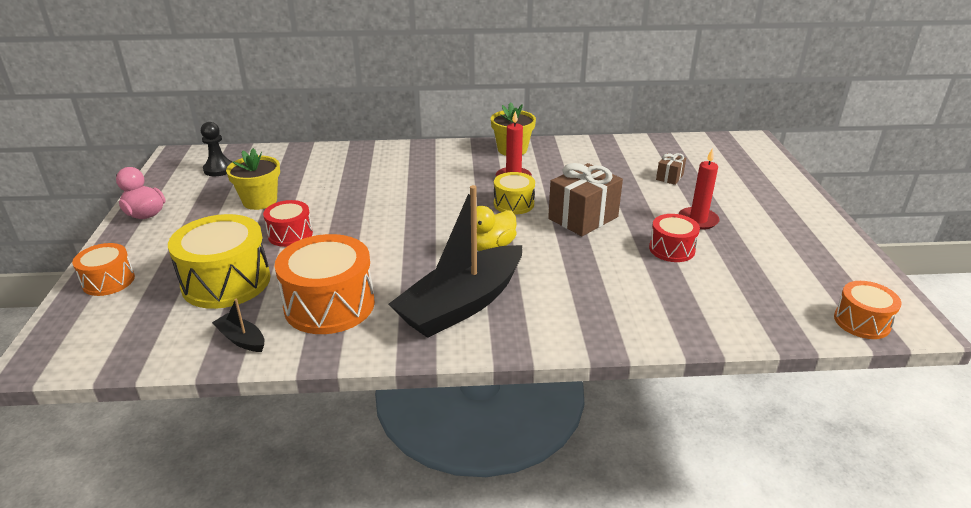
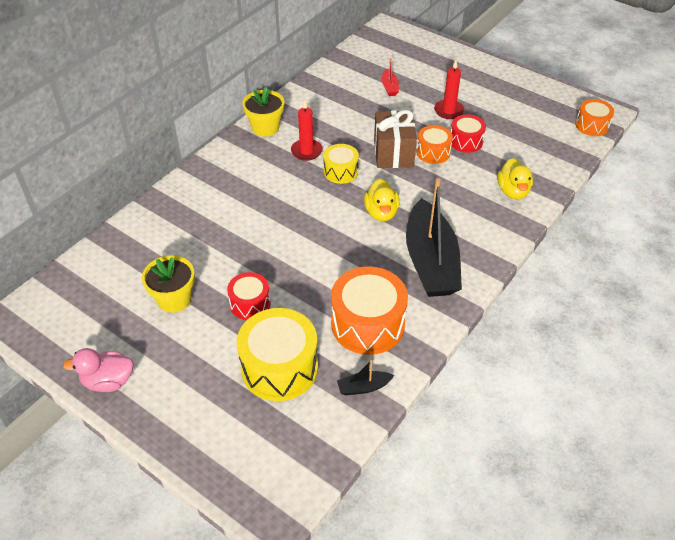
camera: 50 degrees left, 15 degrees up
orange drum [72,243,135,296] -> orange drum moved to [416,125,453,164]
black pawn [201,122,232,176] -> none
brown gift [656,153,686,185] -> red boat [382,58,399,96]
none -> yellow duck [497,158,533,199]

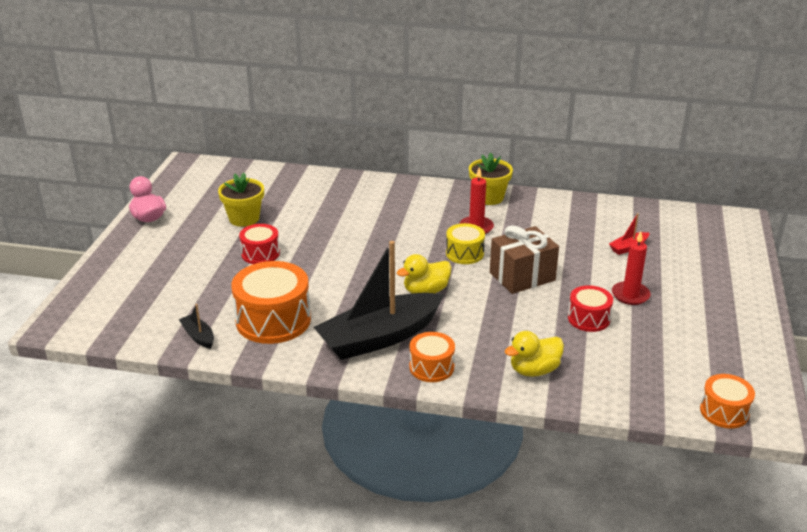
camera: 65 degrees right, 15 degrees down
yellow drum [237,308,318,401] -> none
orange drum [416,125,453,164] -> orange drum moved to [409,332,455,382]

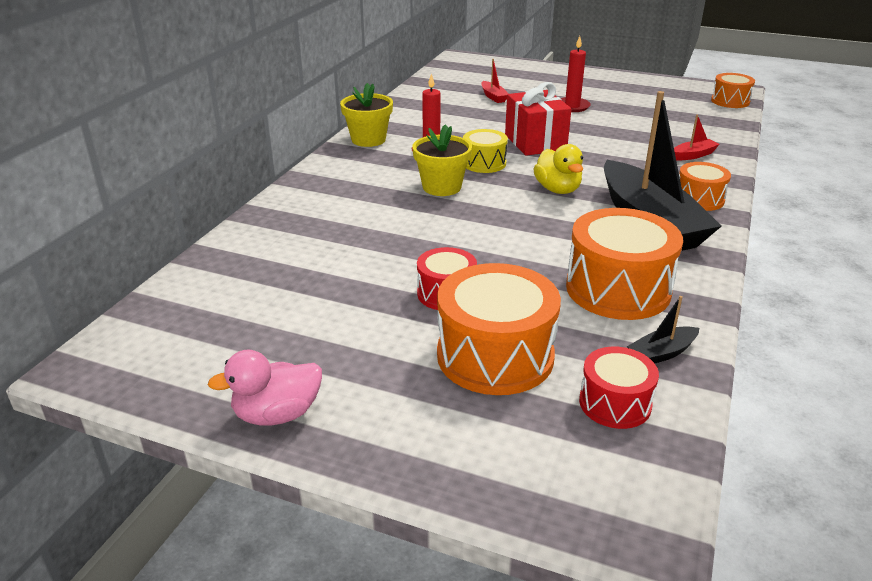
camera: 80 degrees left, 0 degrees up
yellow flower pot [218,173,264,227] -> yellow flower pot moved to [412,124,472,196]
brown gift [490,225,559,294] -> red gift [505,82,571,156]
yellow duck [505,331,564,377] -> red boat [674,115,720,161]
red drum [568,285,613,332] -> red drum moved to [579,347,659,429]
none -> orange drum [437,263,561,395]

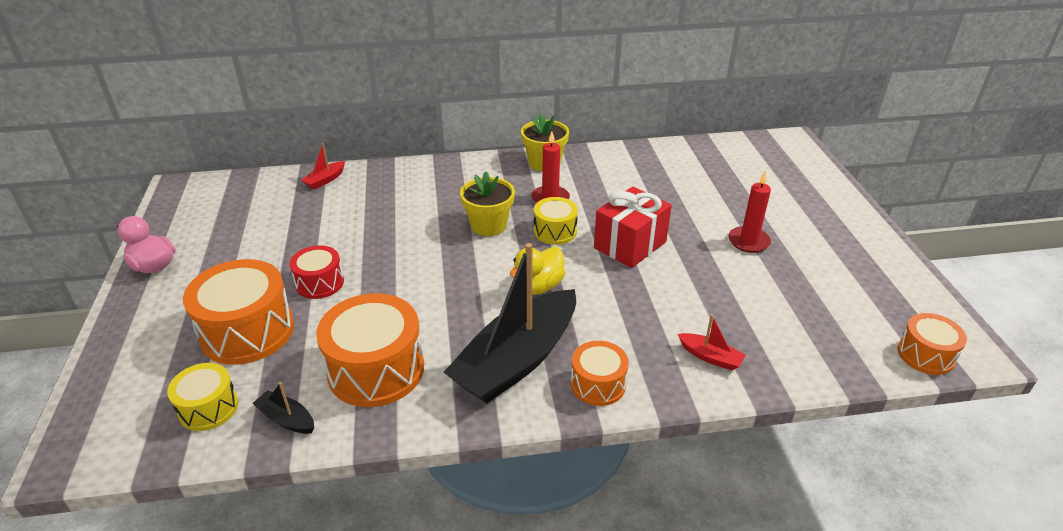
camera: 60 degrees right, 5 degrees up
red boat [481,59,509,103] -> red boat moved to [301,143,345,189]
red drum [579,347,659,429] -> yellow drum [167,363,238,431]

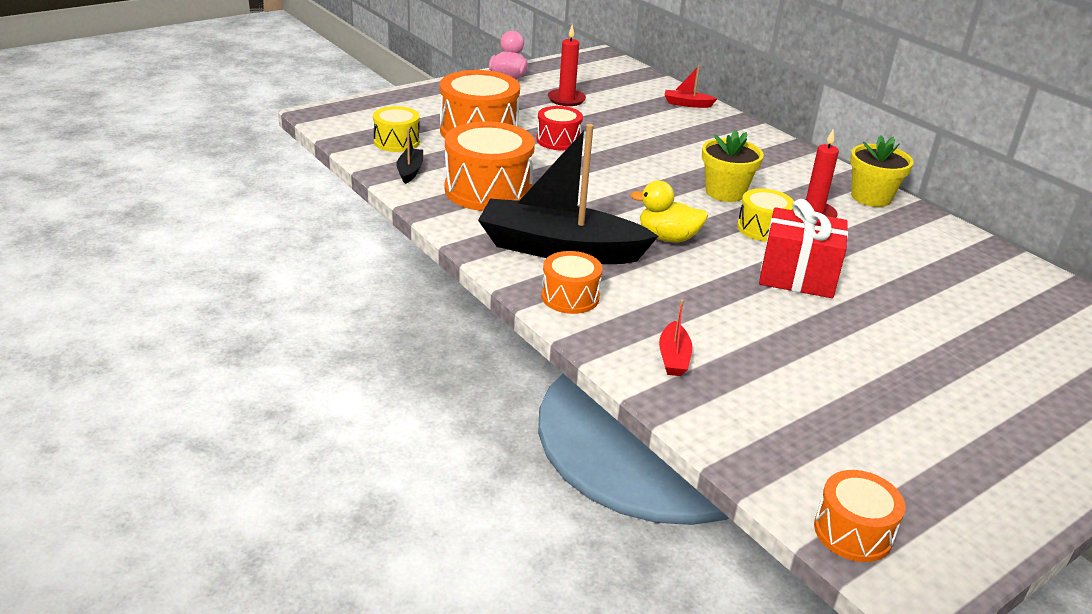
camera: 60 degrees right, 5 degrees down
red candle [728,171,771,253] -> red candle moved to [548,25,586,106]

